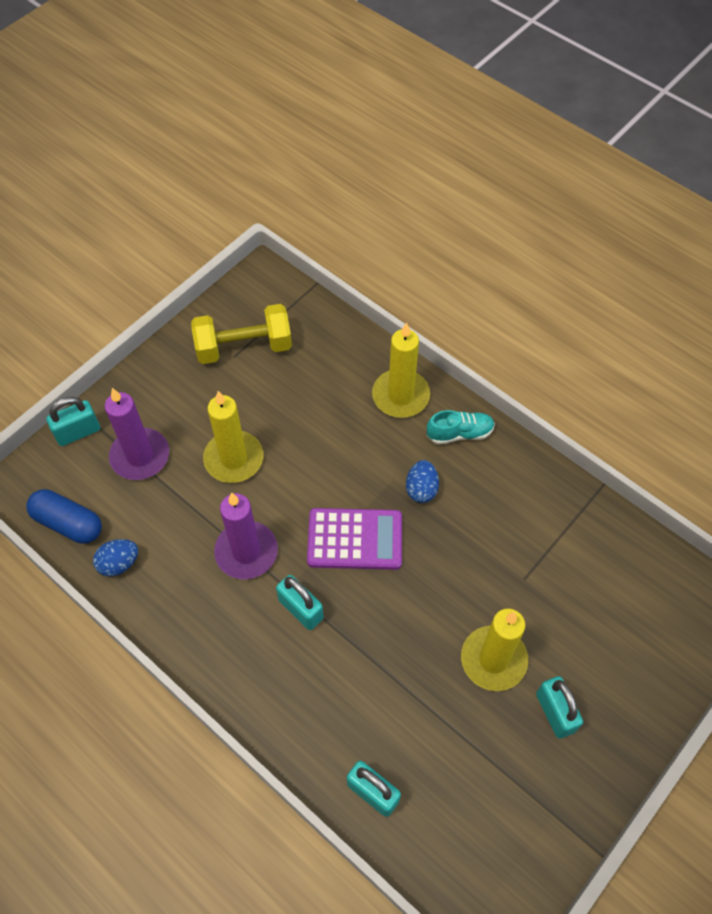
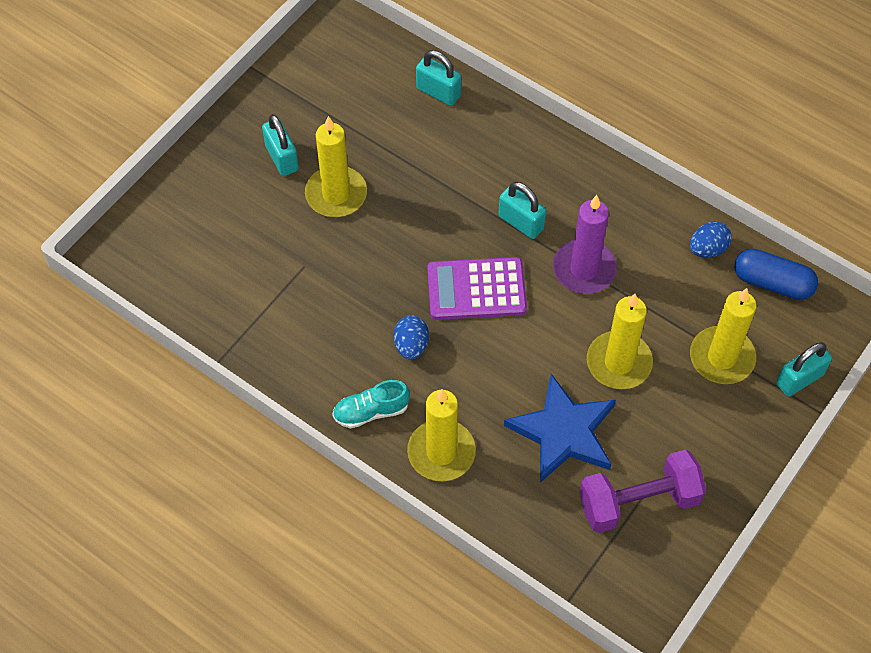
camera: 175 degrees right, 0 degrees up
purple candle [105,388,169,480] -> yellow candle [690,288,757,384]
yellow dumbbell [191,304,292,364] -> purple dumbbell [579,450,706,533]
none -> blue star [504,374,616,483]

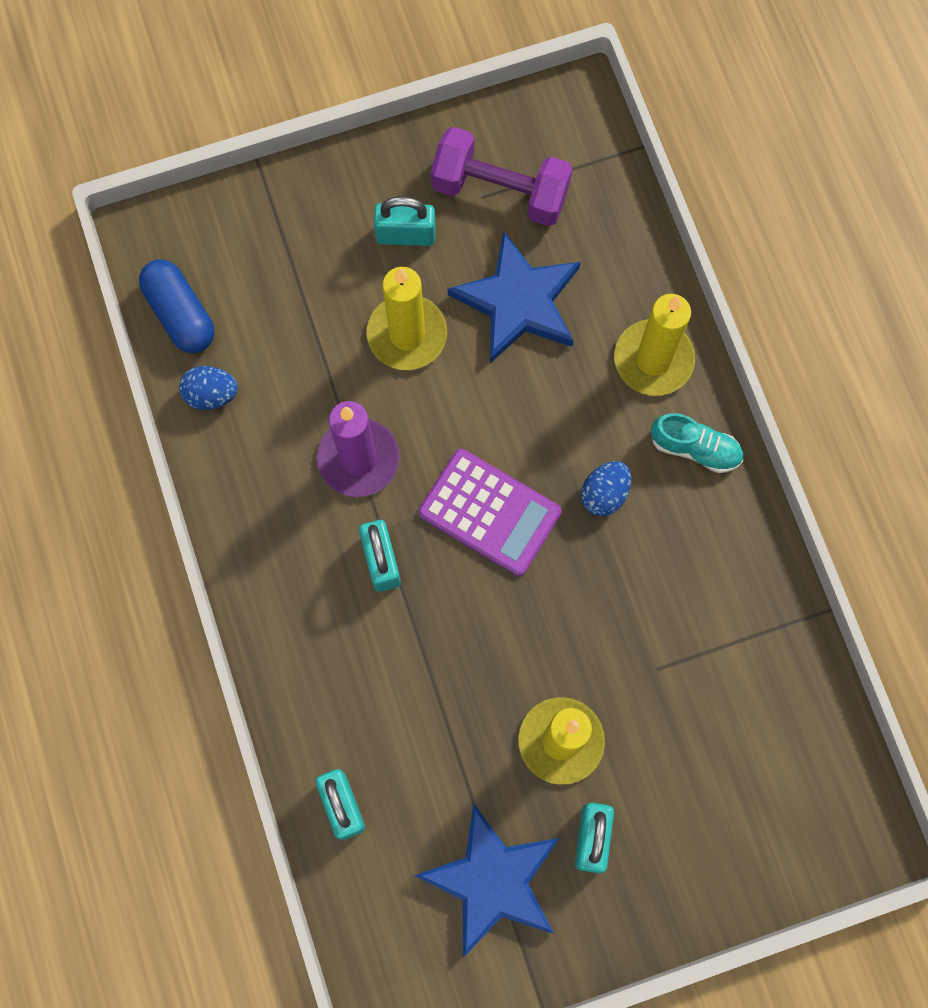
camera: 145 degrees left, 15 degrees up
yellow candle [690,288,757,384] -> none
turquoise padlock [776,342,832,397] -> turquoise padlock moved to [374,196,436,246]
none -> blue star [414,803,559,958]

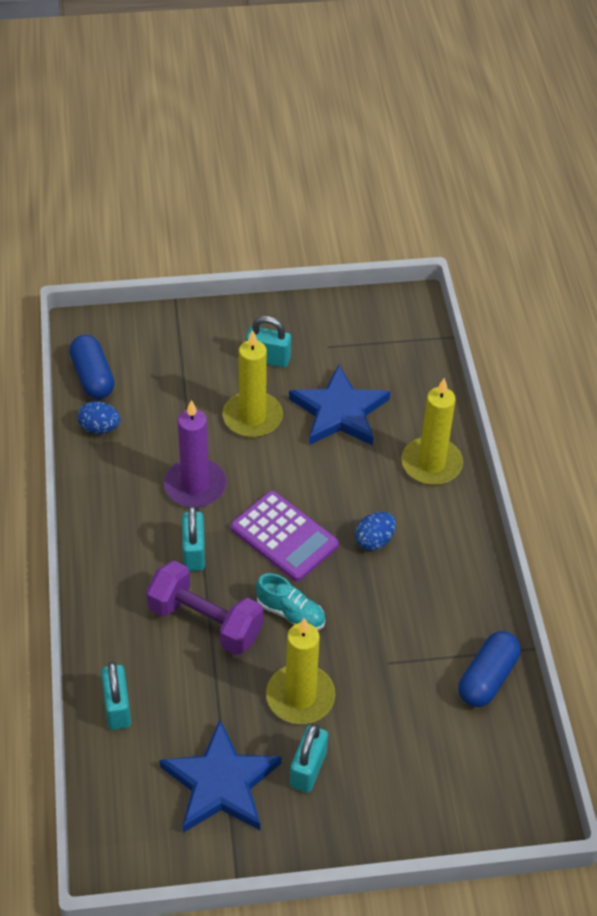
camera: 10 degrees right, 25 degrees down
purple dumbbell [430,127,572,226] -> purple dumbbell moved to [146,561,263,655]
turquoise shoe [651,413,743,473] -> turquoise shoe moved to [256,573,325,630]
none -> blue capsule [458,631,521,707]

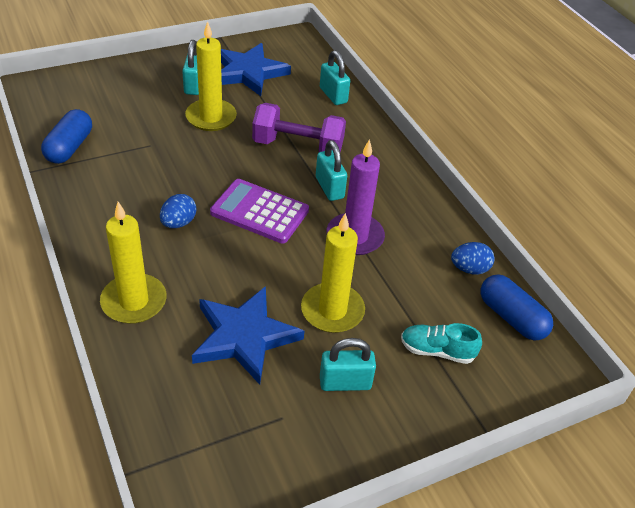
camera: 160 degrees right, 5 degrees down
turquoise shoe [256,573,325,630] -> turquoise shoe moved to [401,323,482,364]

